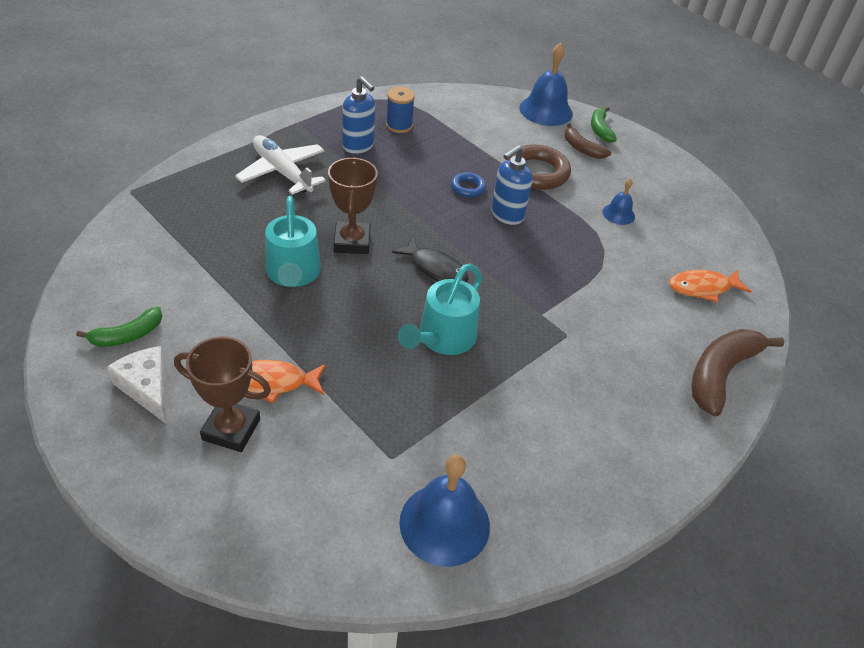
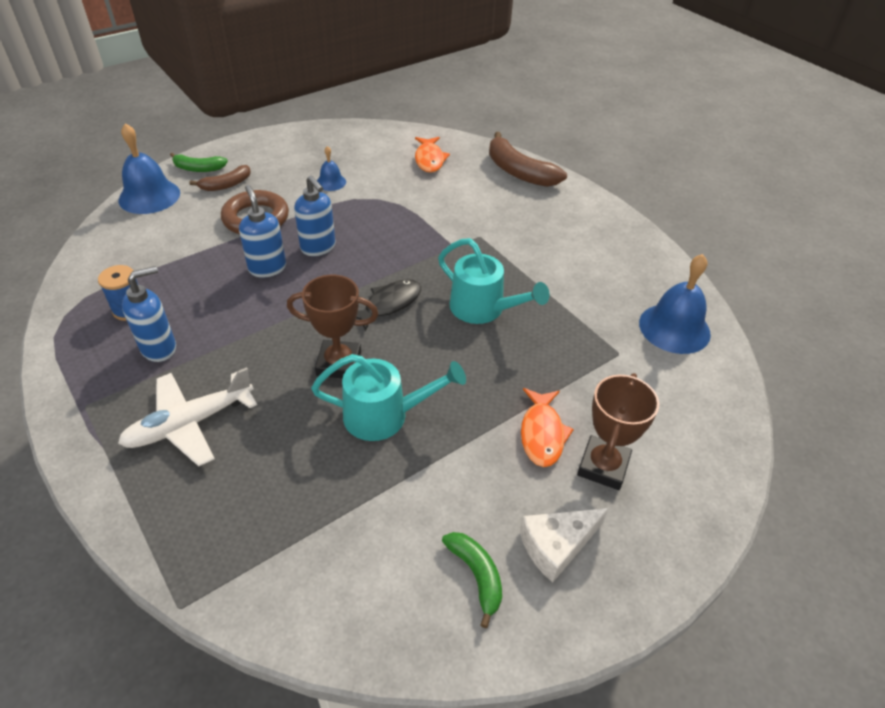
camera: 80 degrees left, 0 degrees up
blue ring [451,172,486,197] -> blue soap dispenser [239,185,286,278]

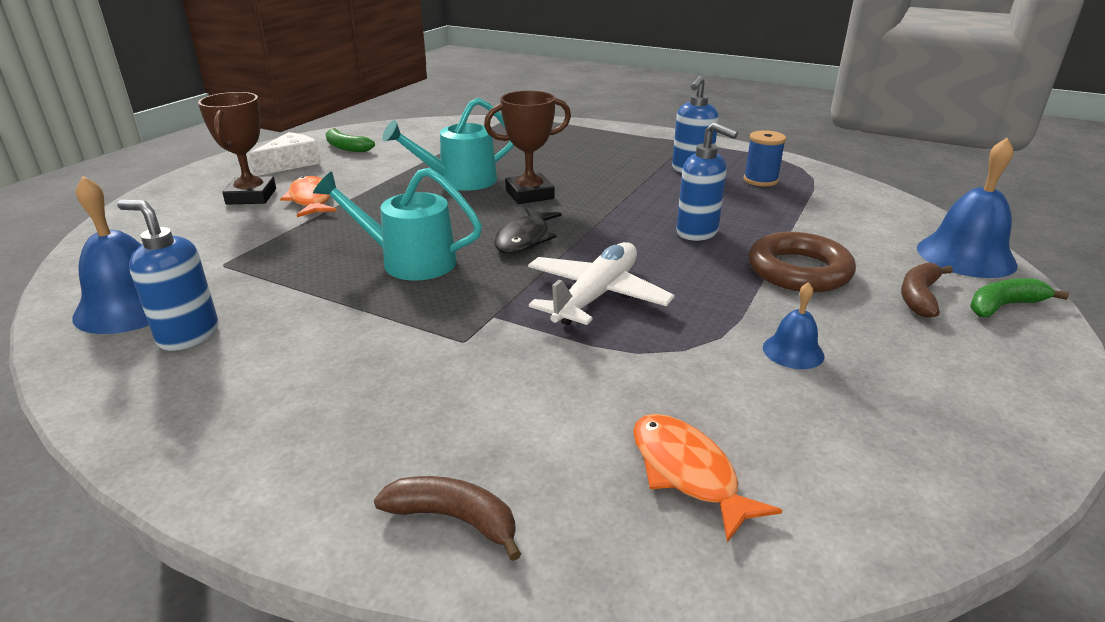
camera: 155 degrees right, 15 degrees down
white plane [118,367,257,466] -> white plane moved to [528,242,675,326]
blue soap dispenser [294,175,336,256] -> blue soap dispenser moved to [117,200,219,351]
brown banana [489,132,567,187] -> brown banana [374,476,521,561], size x0.58

